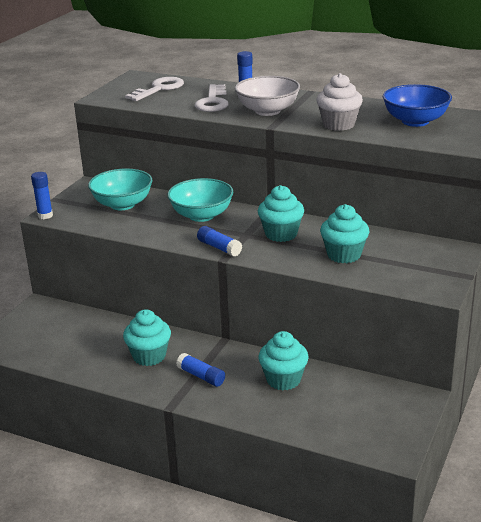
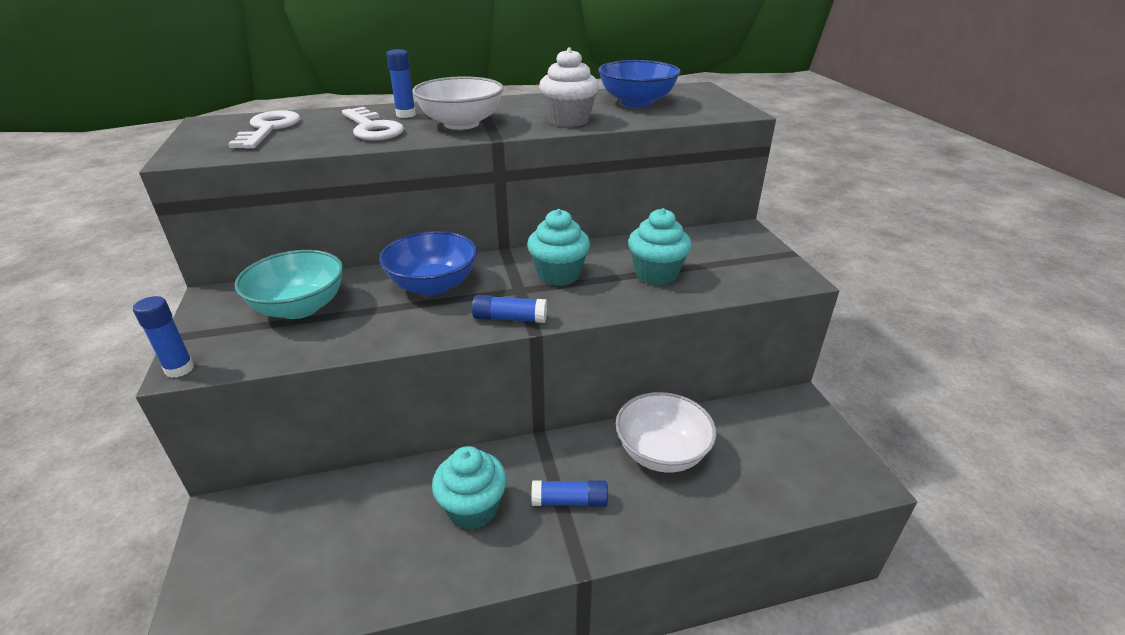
camera: 40 degrees left, 5 degrees up
turquoise bowl [167,178,233,222] -> blue bowl [379,231,477,296]
turquoise cupcake [258,331,309,390] -> white bowl [616,392,717,473]

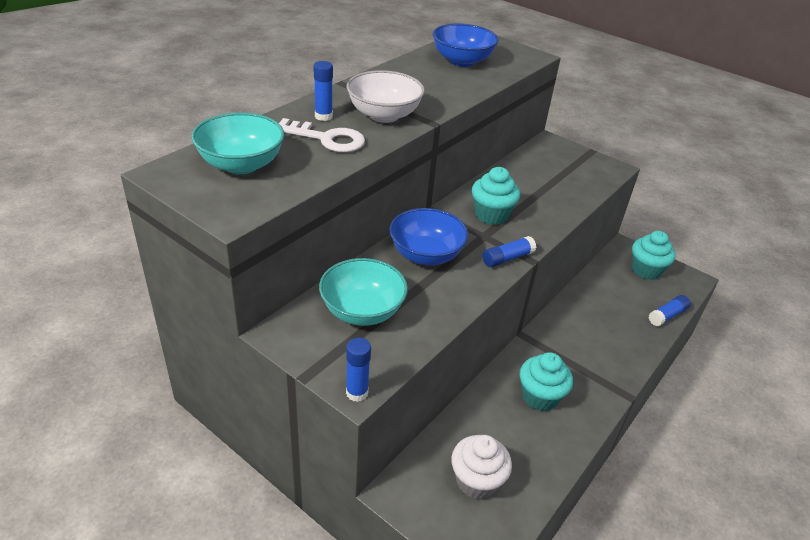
camera: 40 degrees left, 5 degrees up
white key [228,110,300,149] -> turquoise bowl [191,112,284,174]
blue glue stick [531,480,608,507] -> blue glue stick moved to [649,295,691,326]
white cupcake [539,47,599,127] -> white cupcake moved to [451,435,512,499]
white bowl [616,392,717,473] -> none
turquoise cupcake [628,208,692,285] -> turquoise cupcake moved to [632,231,676,280]

